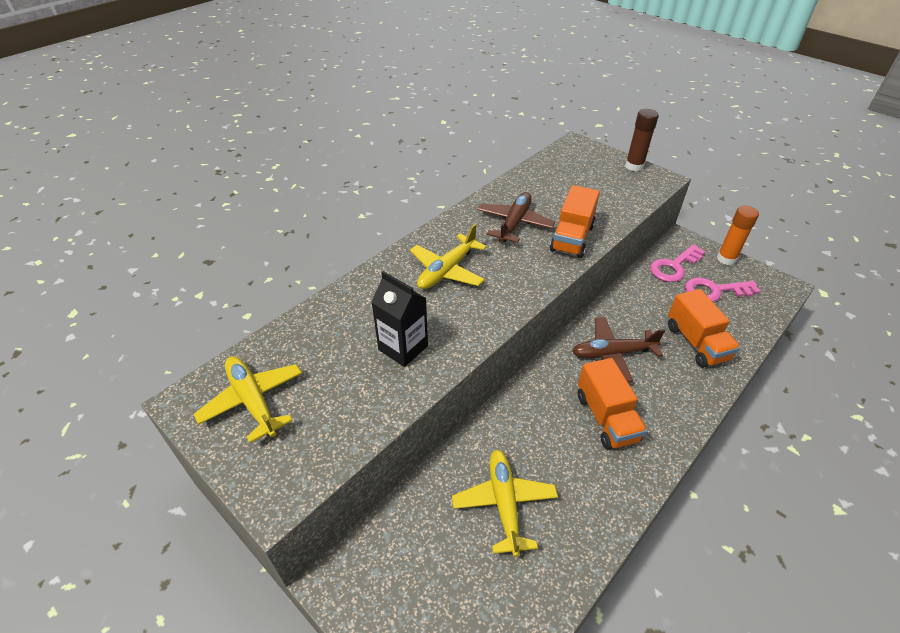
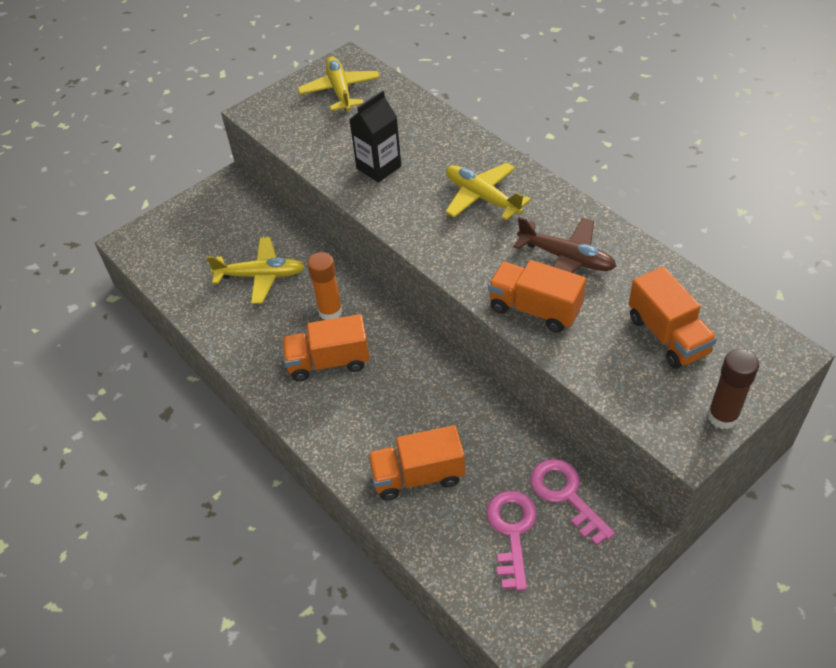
camera: 100 degrees right, 5 degrees up
yellow plane [194,356,302,443] -> yellow plane turned 75 degrees counterclockwise [298,56,380,111]
brown plane [572,317,665,382] -> none
orange glue stick [717,206,759,265] -> orange glue stick moved to [307,252,343,320]
none -> orange truck [629,266,717,369]

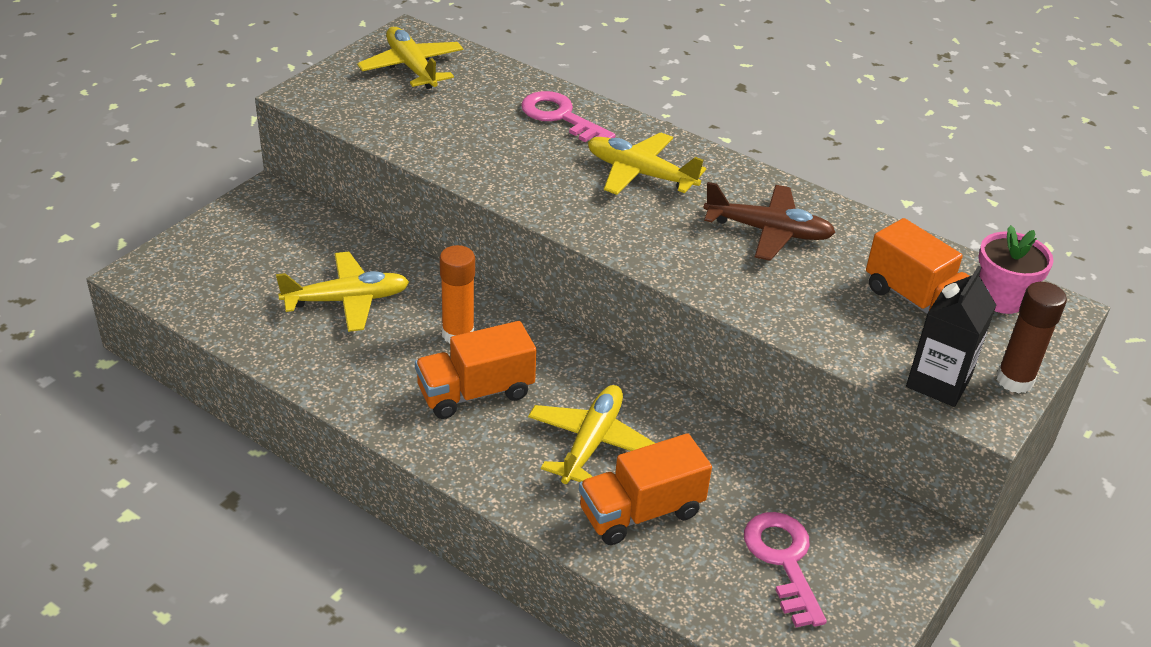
camera: 20 degrees left, 10 degrees down
black carton [349,90,401,182] -> black carton moved to [906,266,996,407]
orange truck [488,260,586,333] -> none
pink key [530,459,615,546] -> pink key moved to [521,91,615,142]
none -> yellow plane [528,385,655,484]
none -> pink flower pot [978,225,1053,314]

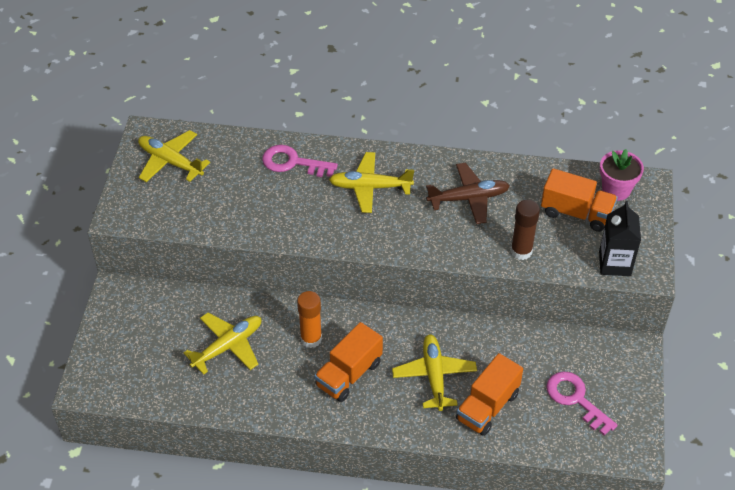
camera: 25 degrees left, 10 degrees up
brown glue stick [996,282,1067,393] -> brown glue stick moved to [511,200,540,260]

